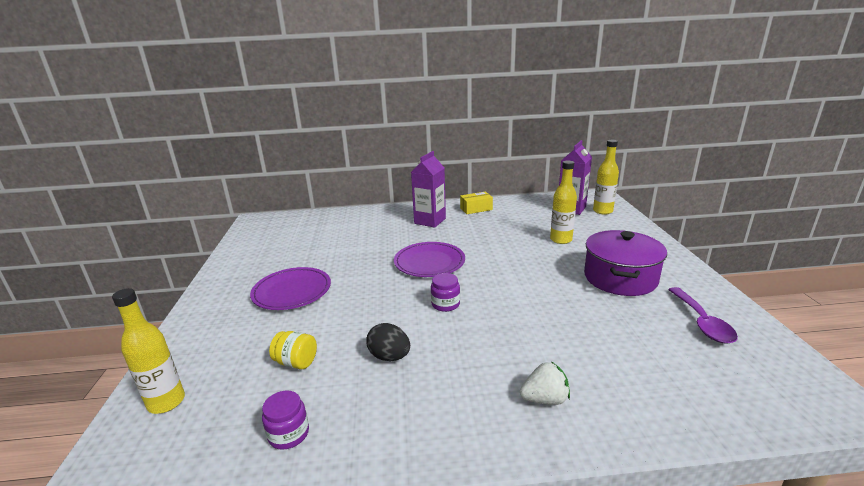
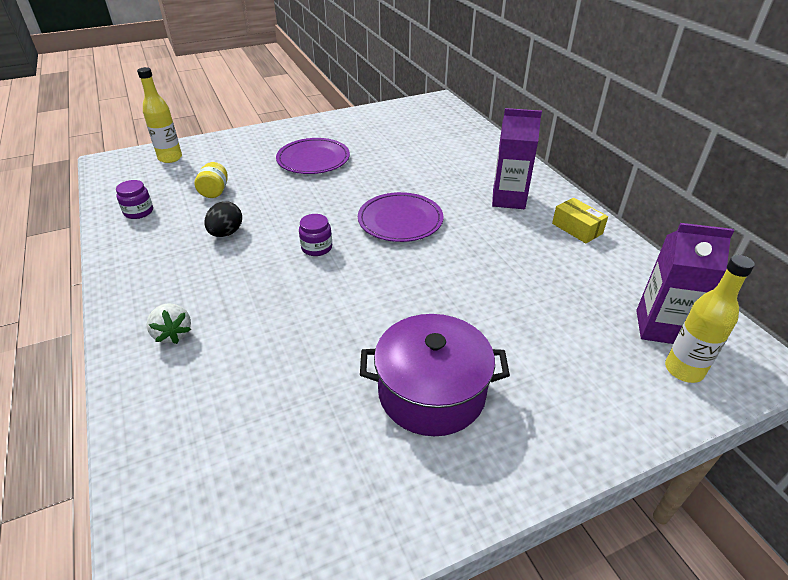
camera: 70 degrees right, 15 degrees up
yellow bottle [550,161,577,244] -> none
purple spoon [668,287,738,344] -> none

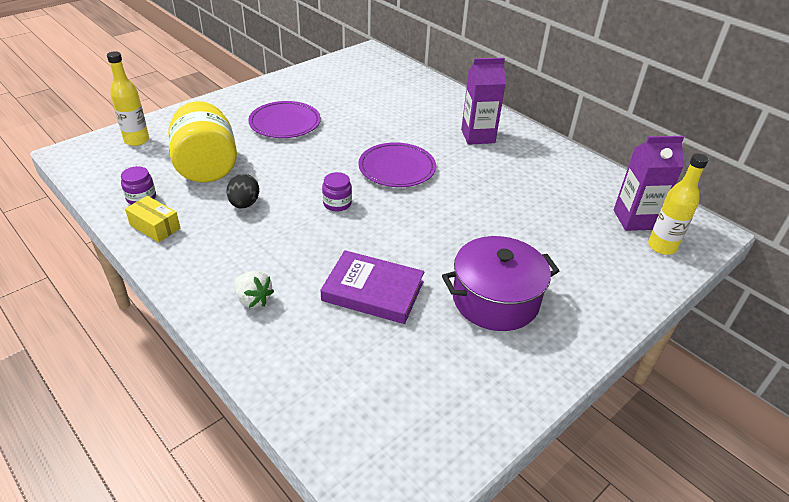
camera: 20 degrees left, 0 degrees up
yellow jar [195,162,227,198] -> yellow jar [168,101,237,183], size x2.23
yellow box [552,198,608,243] -> yellow box moved to [125,196,181,243]
none -> purple book [321,250,425,324]

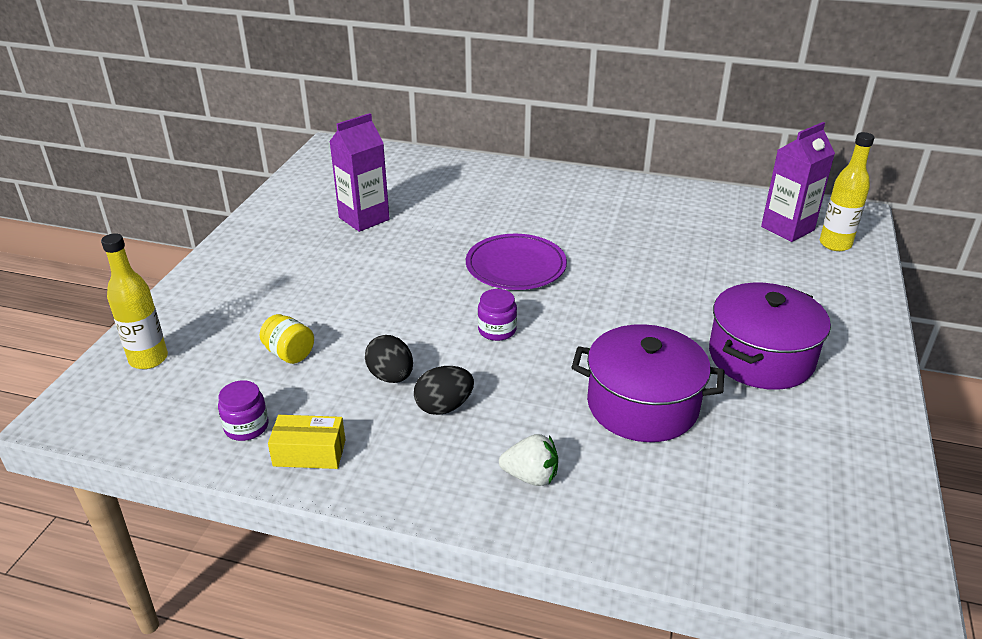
camera: 30 degrees left, 5 degrees down
yellow jar [168,101,237,183] -> yellow jar [260,314,314,364], size x0.45
purple plate [248,101,321,138] -> none
purple book [321,250,425,324] -> purple pot [571,324,725,442]
purple carton [461,58,506,145] -> purple carton moved to [329,113,390,232]
none -> black egg [414,366,474,415]

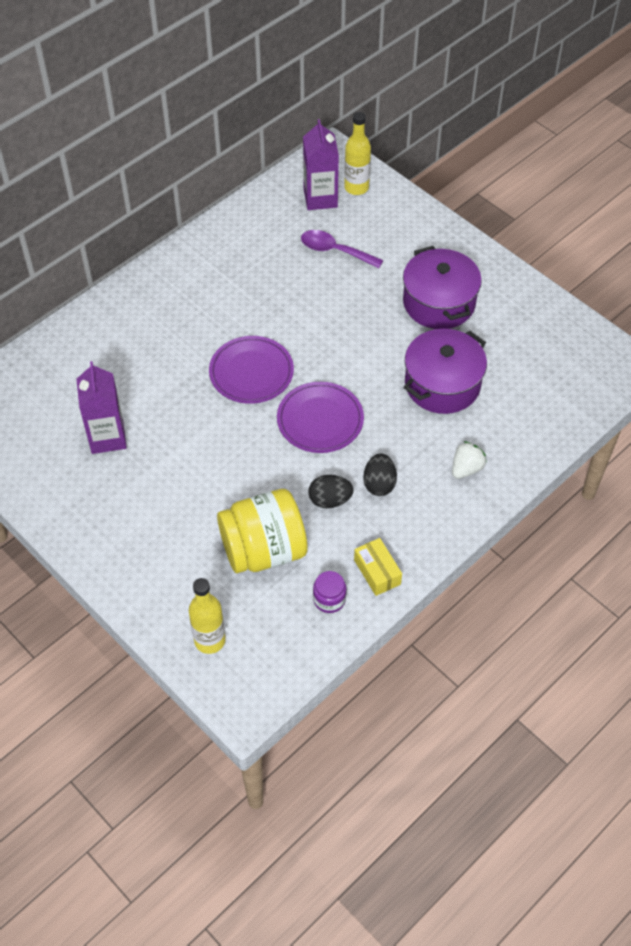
camera: 60 degrees left, 20 degrees up
yellow jar [260,314,314,364] -> yellow jar [217,489,308,573], size x2.23
yellow box [268,415,346,469] -> yellow box turned 60 degrees counterclockwise [354,538,402,596]
purple jar [478,289,517,341] -> purple plate [277,382,364,453]
none -> purple spoon [301,230,383,268]

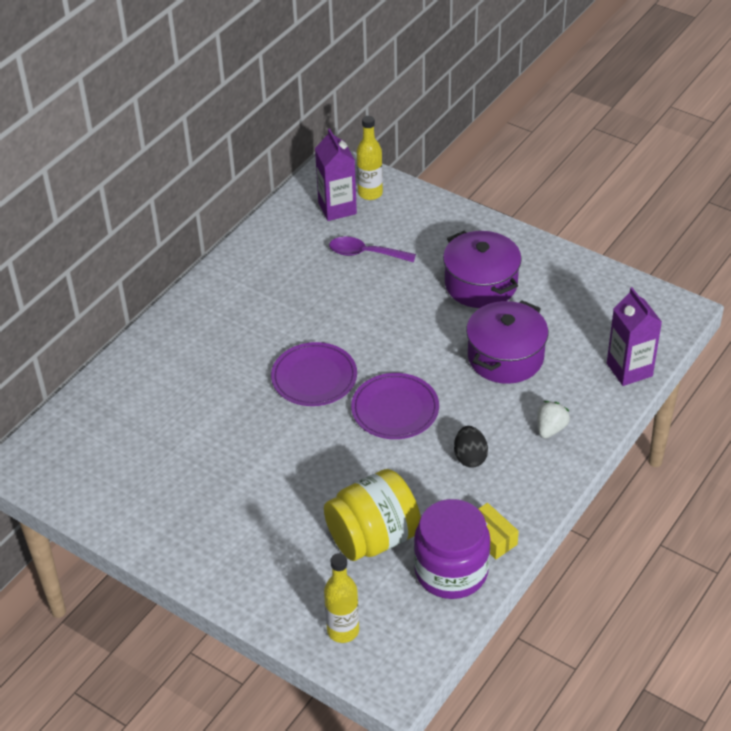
camera: 10 degrees left, 10 degrees down
purple carton [76,361,127,454] -> purple carton moved to [607,287,662,386]
black egg [308,475,354,508] -> none
purple jar [313,571,347,613] -> purple jar [414,499,490,599], size x2.23

